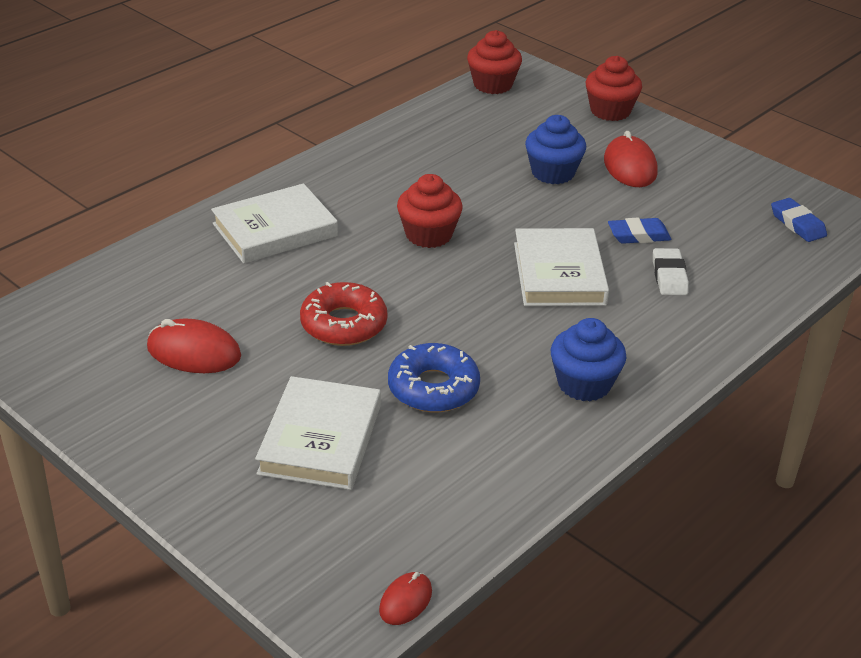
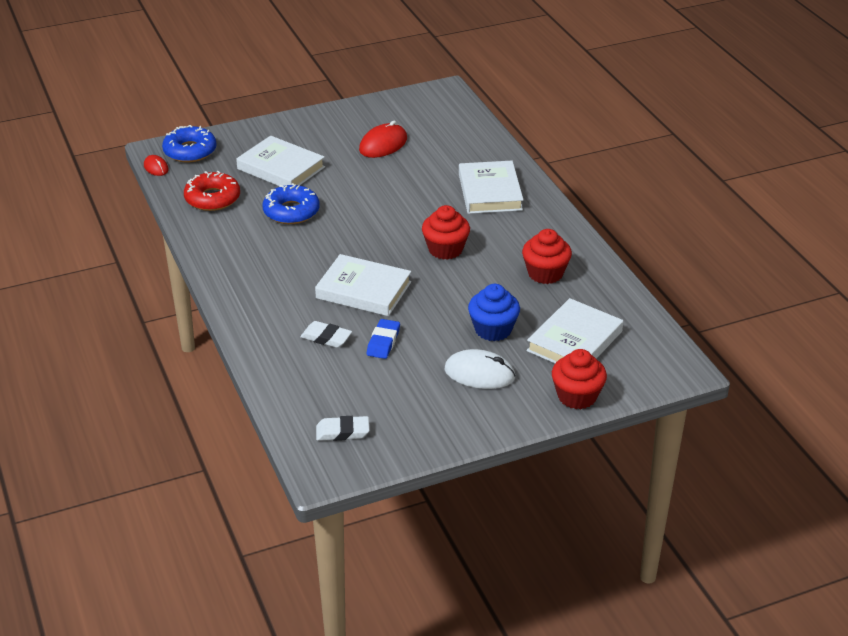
camera: 115 degrees right, 0 degrees up
red donut [300,282,388,346] -> red donut moved to [184,171,240,211]
red cupcake [467,30,522,94] -> red cupcake moved to [522,229,572,284]
blue cupcake [551,318,627,401] -> none
red mouse [604,131,658,187] -> white mouse [444,349,515,389]
blue eraser [771,198,827,242] -> white eraser [316,416,369,441]
none -> blue donut [162,125,217,162]
none -> white book [526,298,623,363]

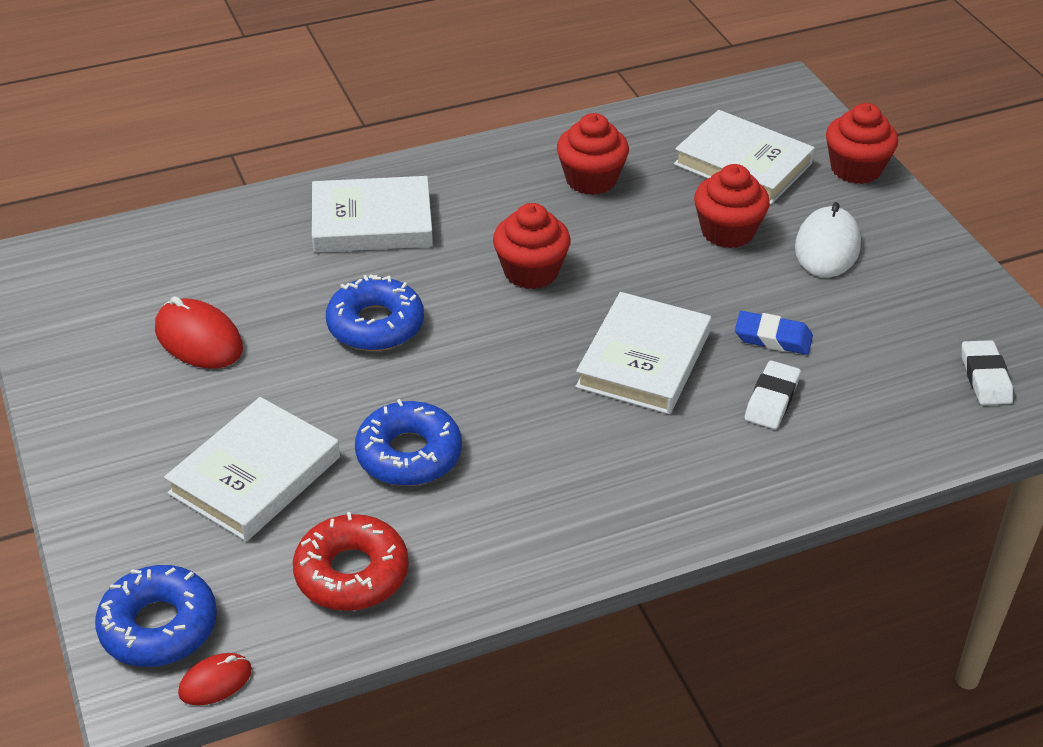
camera: 90 degrees left, 5 degrees up
blue cupcake [468,284,520,341] -> red cupcake [694,164,770,248]
none -> blue donut [326,275,424,351]

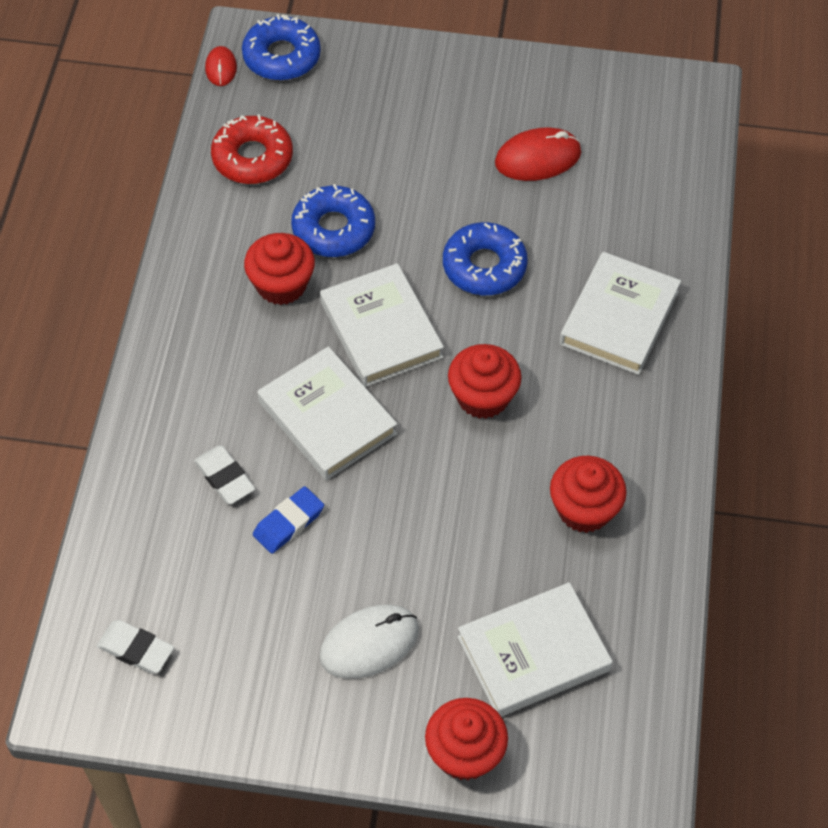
camera: 120 degrees right, 15 degrees up
white book [164,397,340,541] -> white book moved to [320,263,444,387]
red cupcake [694,164,770,248] -> red cupcake moved to [244,233,315,305]
white mouse [795,202,861,278] -> white mouse turned 75 degrees counterclockwise [319,605,419,679]

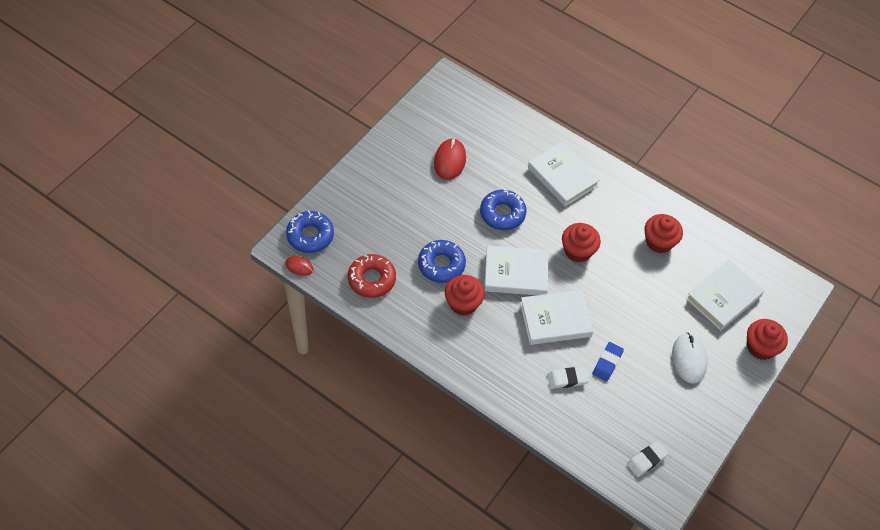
camera: 65 degrees left, 0 degrees up
blue eraser [253,486,324,554] -> blue eraser turned 45 degrees clockwise [592,342,624,381]
white book [457,582,613,717] -> white book turned 45 degrees clockwise [686,260,764,331]

